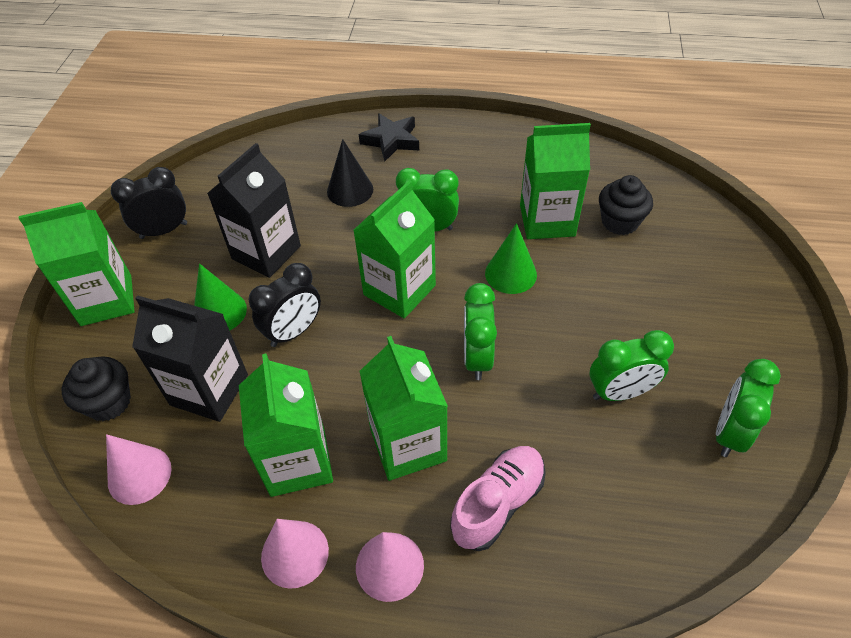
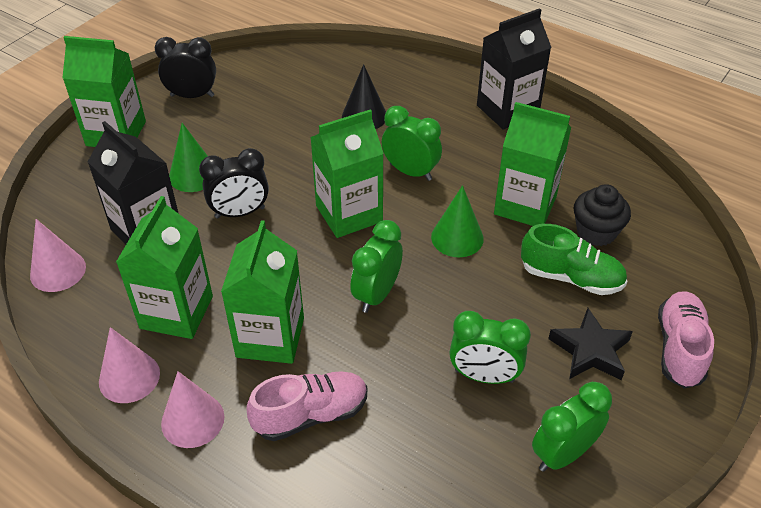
camera: 25 degrees right, 5 degrees down
black cupcake [62,356,131,421] -> none
black carton [207,143,301,278] -> black carton moved to [477,8,551,130]
black star [359,113,419,162] -> black star moved to [548,308,633,380]
none -> green shoe [521,224,627,295]
none -> pink shoe [658,292,714,389]

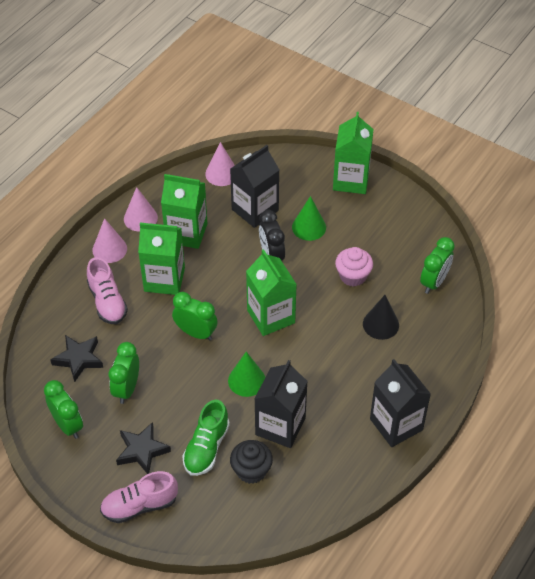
camera: 90 degrees right, 5 degrees up
black clock [155,37,216,98] -> none
green clock [382,106,442,181] -> green clock moved to [420,237,455,294]
green carton [494,102,571,226] -> black carton [255,360,308,448]
pink shoe [658,292,714,389] -> pink shoe turned 150 degrees clockwise [100,471,178,523]
none -> black star [50,335,103,382]
none -> pink cupcake [335,247,373,287]

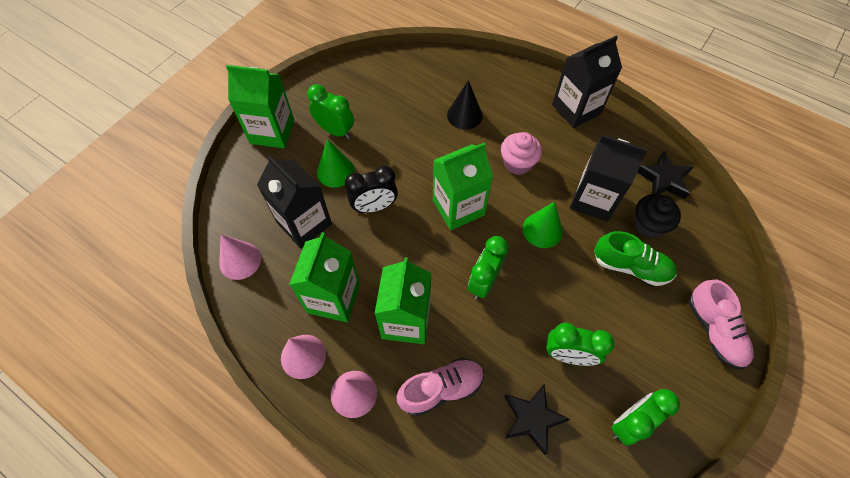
camera: 90 degrees left, 10 degrees up
black star [116,422,171,474] -> black star moved to [637,151,693,199]
pink cupcake [335,247,373,287] -> pink cupcake moved to [501,132,542,175]
green clock [420,237,455,294] -> green clock moved to [307,84,354,139]

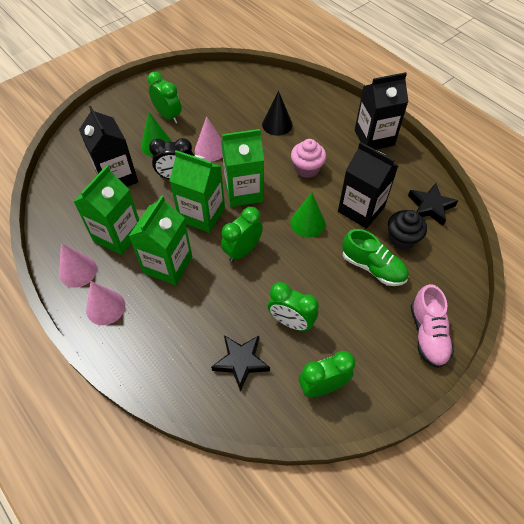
camera: 15 degrees right, 5 degrees down
pink cone [219,235,261,280] -> pink cone moved to [195,116,223,161]
green carton [226,65,294,148] -> green carton moved to [169,150,225,233]
pink shoe [396,358,484,417] -> none

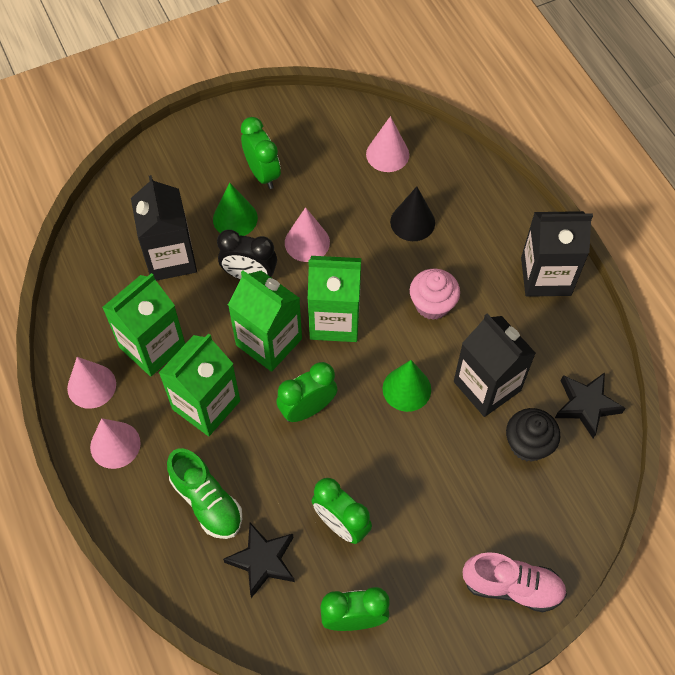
camera: 15 degrees right, 5 degrees up
green shoe [342,229,409,286] -> green shoe moved to [167,448,242,539]
pink shoe [411,284,454,368] -> pink shoe turned 90 degrees counterclockwise [463,552,567,612]
none -> pink cone [366,116,409,172]

